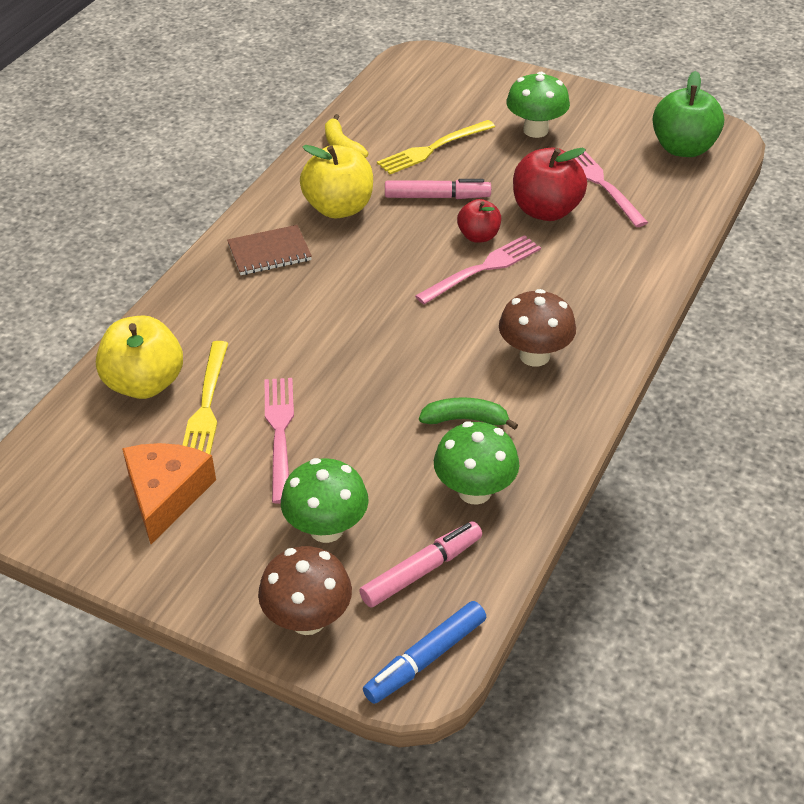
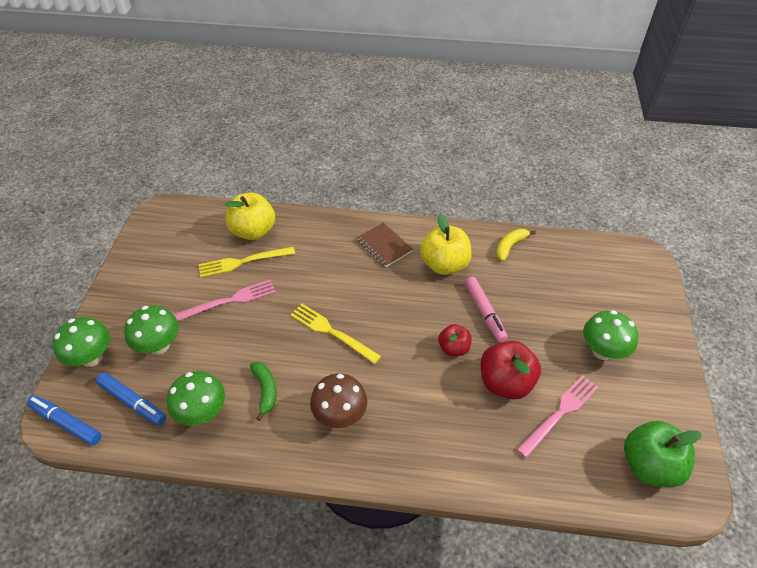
camera: 70 degrees right, 5 degrees up
orange cheese [122,443,216,544] -> none
brown mushroom [258,546,352,635] -> green mushroom [53,317,110,367]
pink marker [359,521,482,608] -> blue marker [96,372,166,426]
yellow fork [377,120,495,175] -> yellow fork moved to [290,304,381,364]
pink fork [415,235,541,304] -> none

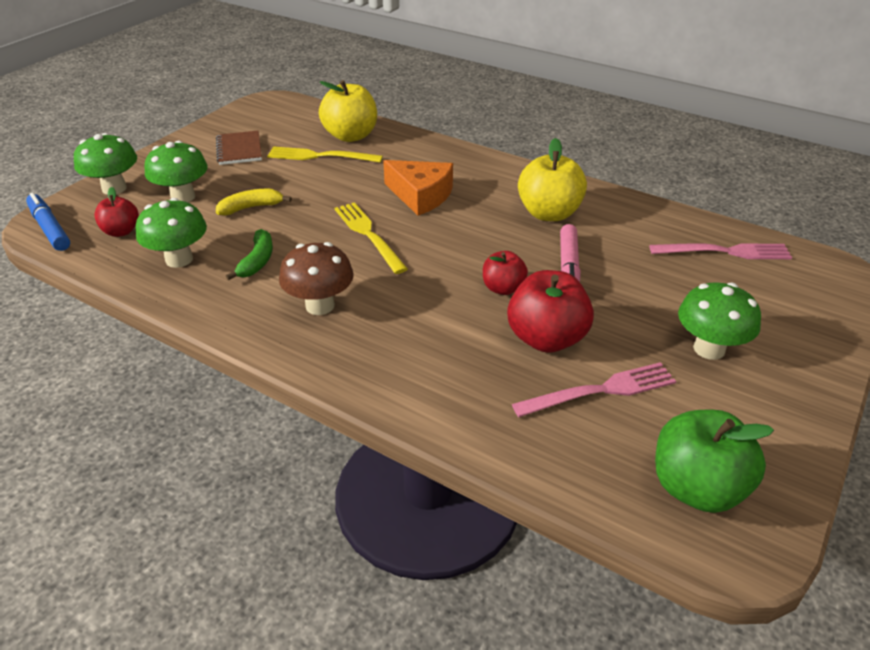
camera: 25 degrees right, 10 degrees down
blue marker [96,372,166,426] -> red apple [94,187,139,237]
pink fork [174,279,276,321] -> pink fork moved to [649,243,792,259]
brown notebook [357,223,413,267] -> brown notebook moved to [216,131,262,165]
yellow banana [496,229,536,261] -> yellow banana moved to [216,189,292,215]
none -> orange cheese [383,160,453,216]

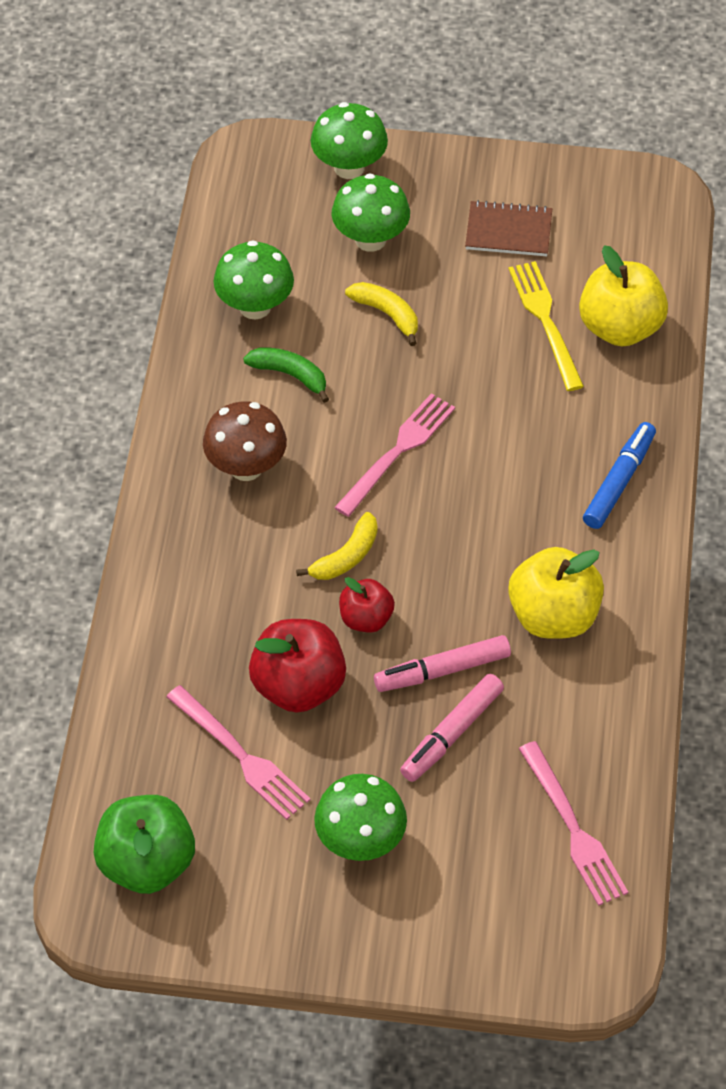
camera: 65 degrees right, 15 degrees up
blue marker [26,192,70,251] -> blue marker moved to [583,422,656,529]
red apple [94,187,139,237] -> none
brown notebook [216,131,262,165] -> brown notebook turned 45 degrees clockwise [465,200,552,256]
green banana [226,229,273,280] -> green banana turned 135 degrees counterclockwise [243,347,329,403]
yellow fork [334,202,408,274] -> pink fork [334,393,455,517]
orange cheese [383,160,453,216] -> none
none -> yellow banana [296,512,377,580]
none -> pink marker [400,674,504,782]

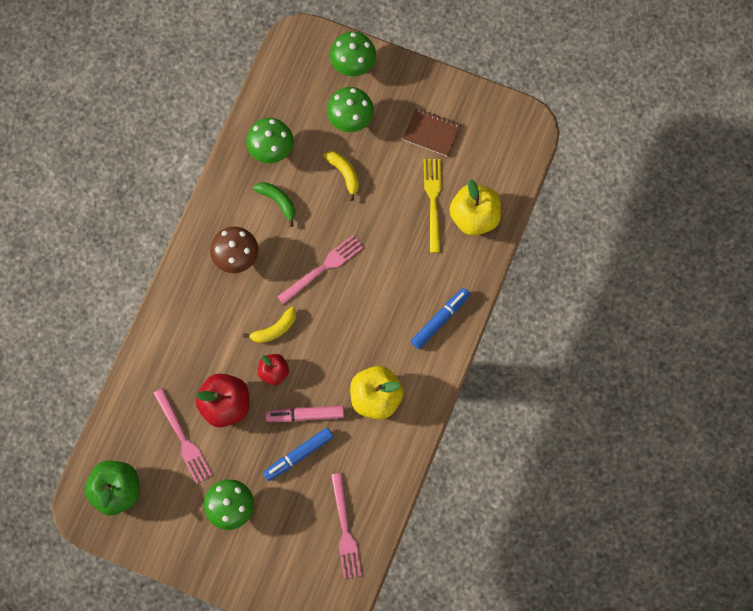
camera: 15 degrees right, 20 degrees up
pink marker [400,674,504,782] -> blue marker [263,428,334,481]

